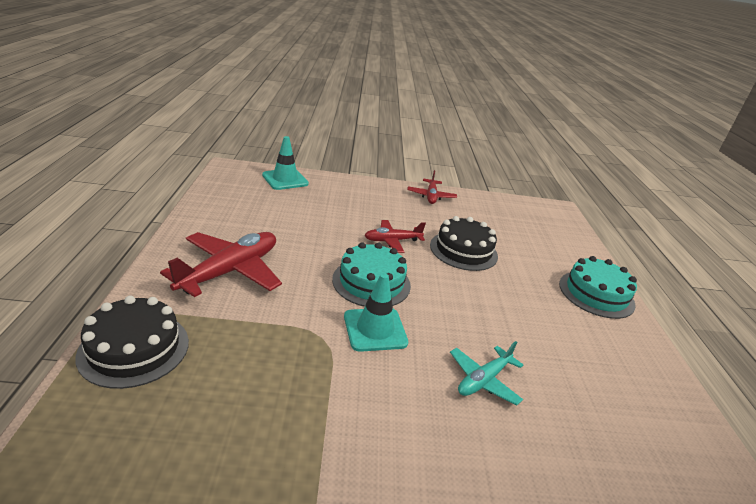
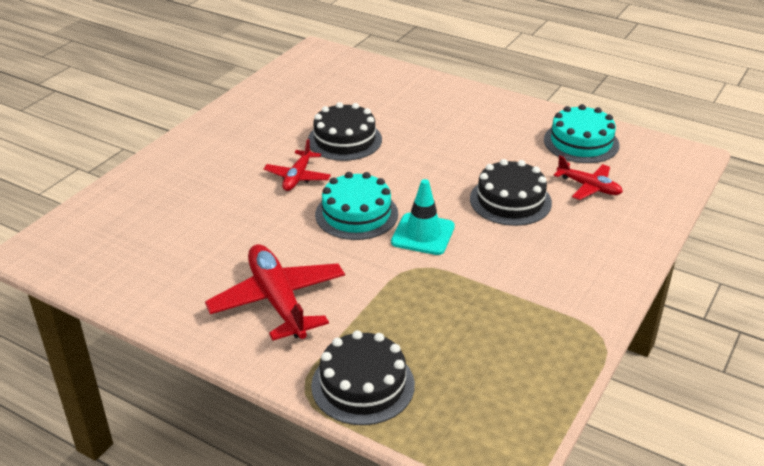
camera: 55 degrees left, 5 degrees up
turquoise traffic cone [262,136,309,190] -> none
red plane [407,170,457,204] -> red plane moved to [554,155,623,200]
turquoise plane [450,341,523,405] -> black cake [470,159,552,226]
turquoise cake [559,256,637,319] -> turquoise cake moved to [544,104,619,163]

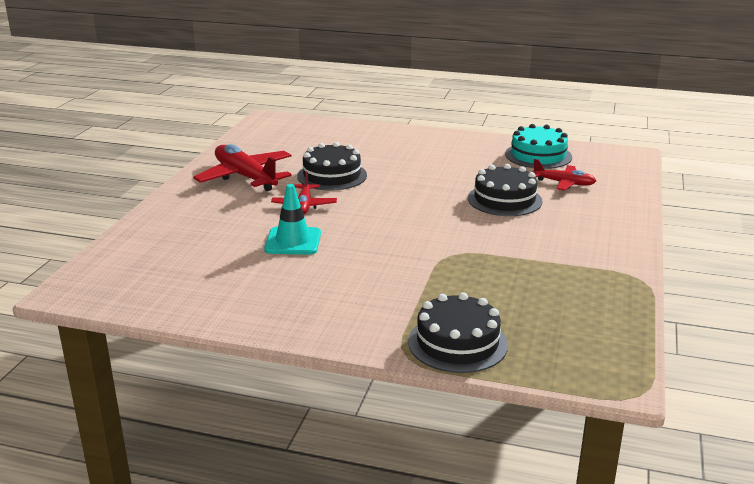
camera: 15 degrees left, 10 degrees down
red plane [205,244,345,341] -> red plane moved to [193,144,292,191]
turquoise cake [315,172,398,240] -> none
turquoise traffic cone [391,179,455,255] -> turquoise traffic cone moved to [264,184,321,255]

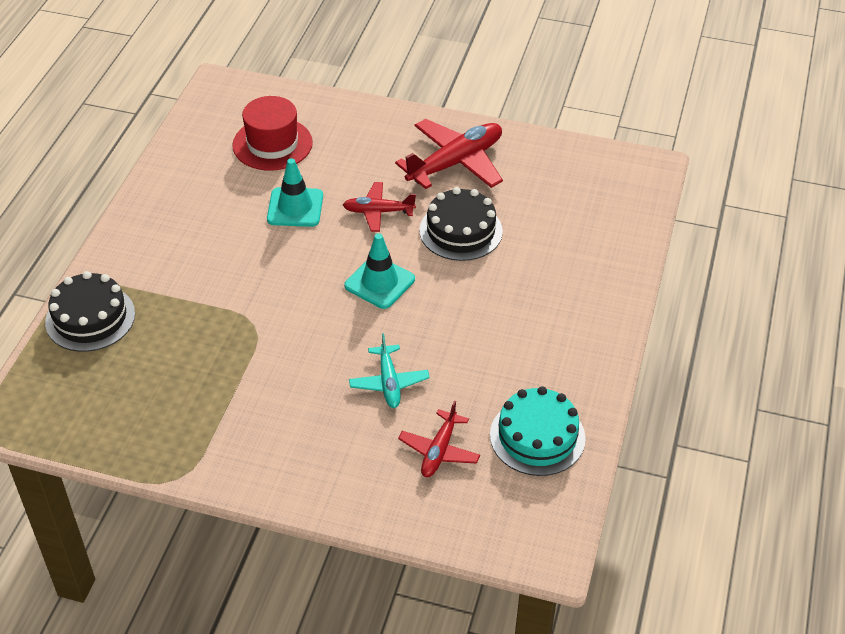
camera: 90 degrees right, 20 degrees up
black cake [468,164,543,216] -> turquoise plane [349,333,430,408]
none -> red hat [232,96,313,171]
none -> turquoise traffic cone [344,233,415,309]

